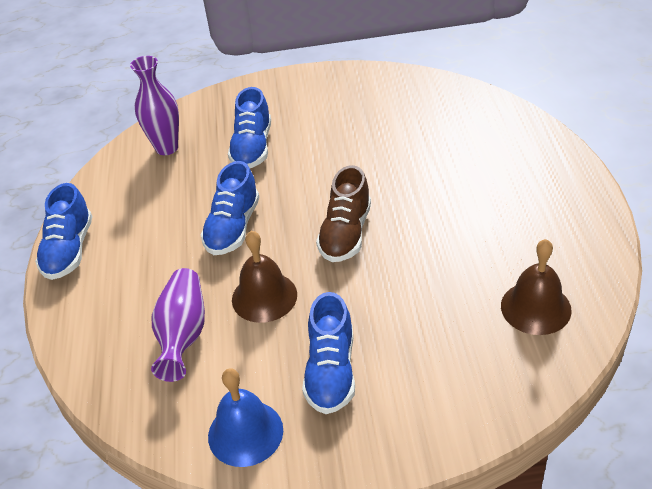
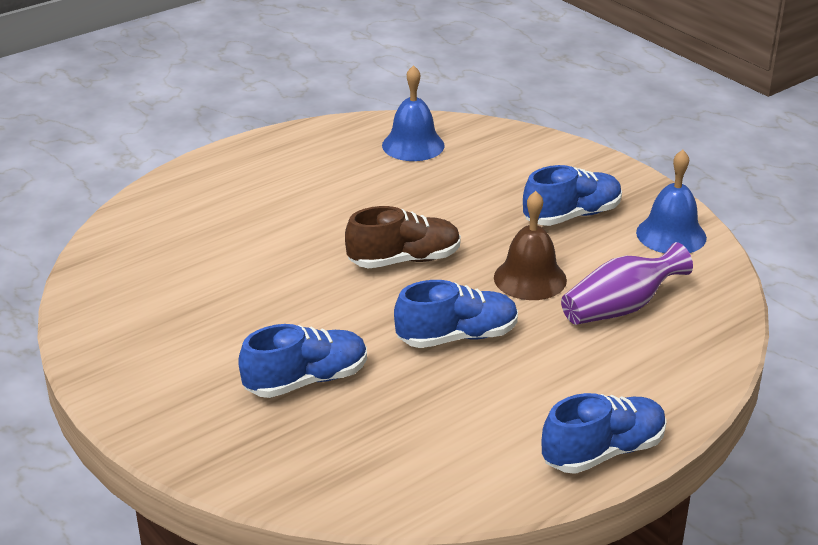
camera: 125 degrees left, 10 degrees down
purple vase [130,56,179,155] -> none
brown bell [501,239,572,335] -> blue bell [382,65,445,161]

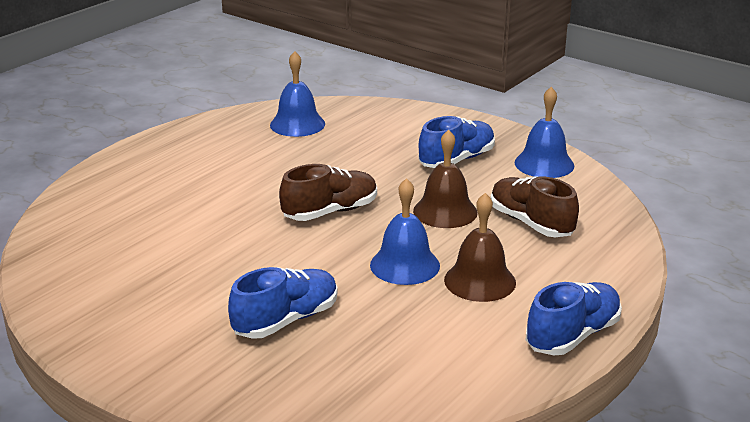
camera: 15 degrees left, 5 degrees down
blue shoe [394,280,518,348] -> blue bell [370,178,440,285]
purple vase [561,242,693,325] -> brown shoe [491,177,579,237]
none -> brown bell [444,193,516,302]

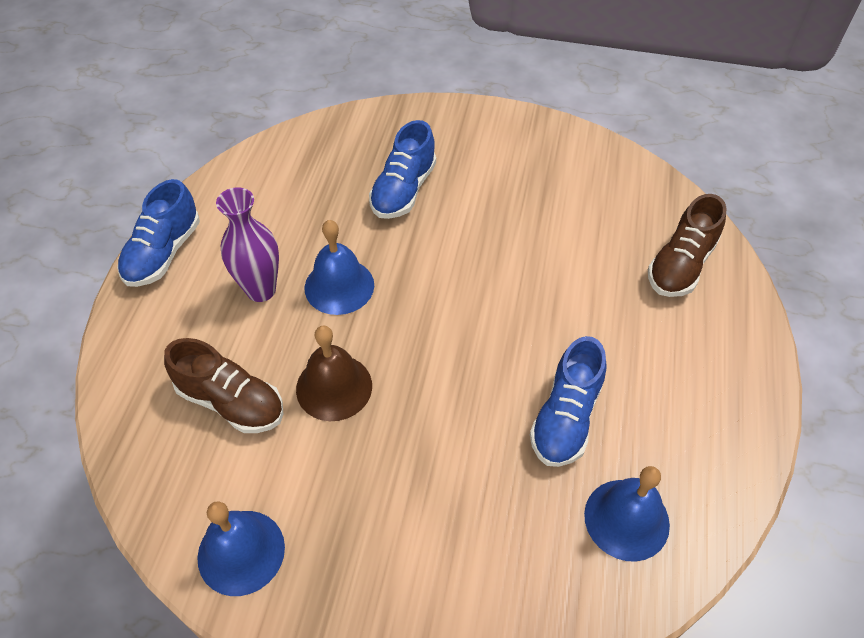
camera: 155 degrees right, 25 degrees up
brown shoe [279,164,377,221] -> brown shoe moved to [648,194,726,297]
blue shoe [418,116,495,168] -> blue shoe moved to [530,336,607,467]
brown bell [444,193,516,302] -> purple vase [216,187,279,302]

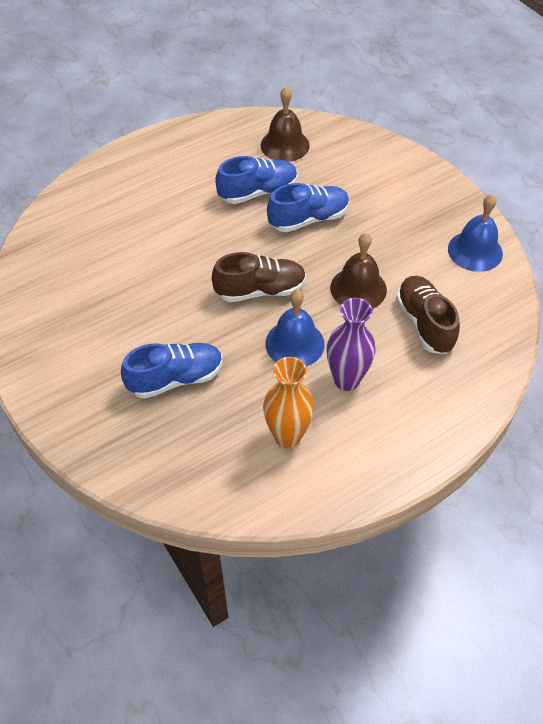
camera: 135 degrees left, 0 degrees up
blue shoe [117,179,200,287] -> blue shoe moved to [267,183,349,232]
blue bell [584,466,670,562] -> brown bell [261,87,310,162]
brown shoe [648,194,726,297] -> brown shoe moved to [212,252,306,302]
none -> orange vase [263,357,314,448]

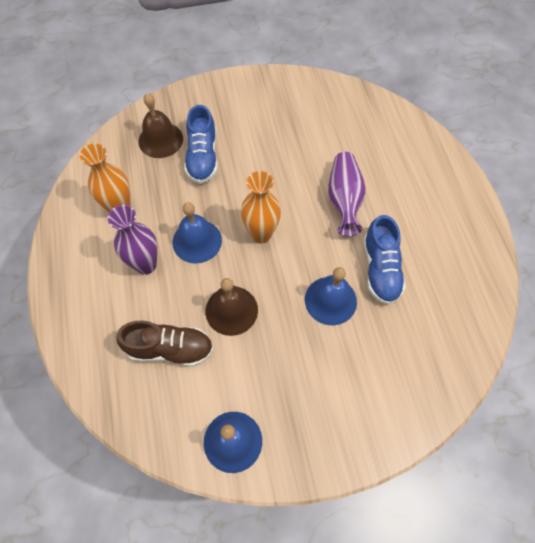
camera: 110 degrees right, 10 degrees up
brown shoe [212,252,306,302] -> orange vase [241,171,281,244]
brown bell [261,87,310,162] -> brown bell moved to [138,93,183,158]
blue shoe [267,183,349,232] -> blue bell [305,267,357,325]
none -> purple vase [328,152,366,237]

